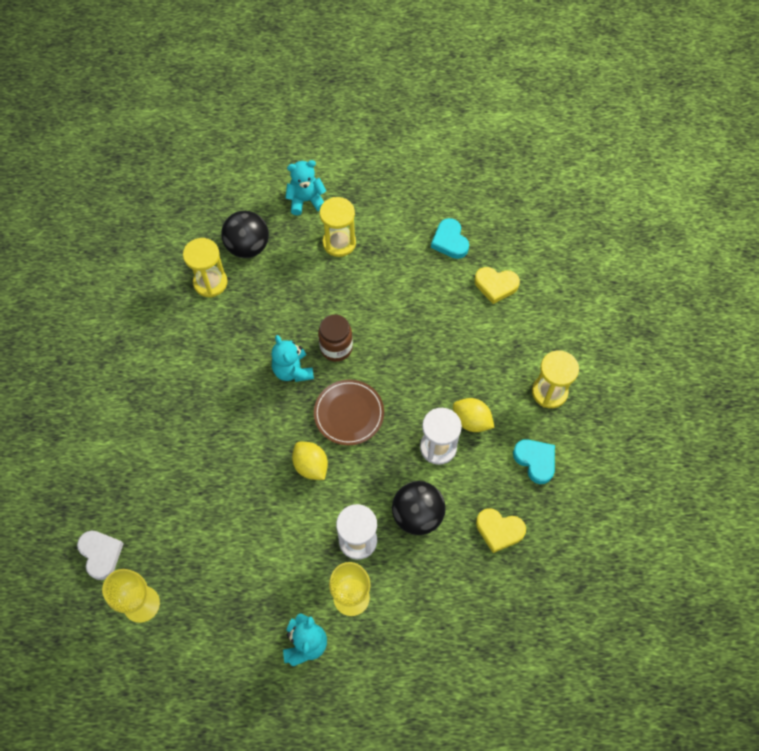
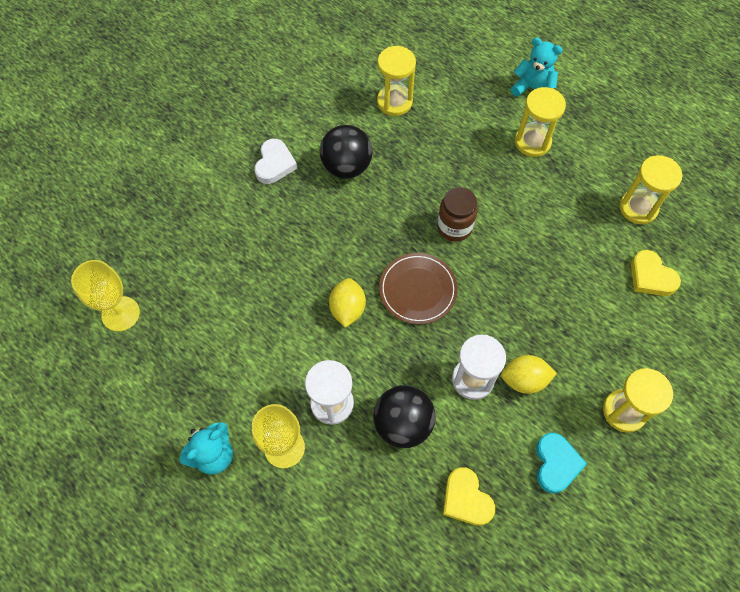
camera: 40 degrees right, 0 degrees up
white heart [77,531,124,580] -> white heart moved to [254,139,297,184]
black ball [221,211,269,258] -> black ball moved to [320,125,372,179]
turquoise teddy bear [272,335,314,382] -> none
turquoise heart [431,218,469,259] -> yellow hourglass [619,155,682,224]
yellow lemon [453,398,495,432] -> yellow lemon turned 75 degrees counterclockwise [501,355,557,394]

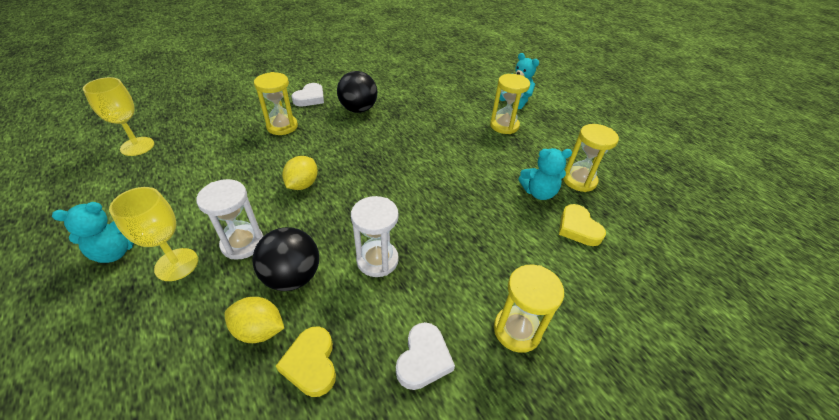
camera: 15 degrees right, 20 degrees down
yellow hourglass [377,46,416,116] -> yellow hourglass moved to [254,72,298,135]
brown plate [379,253,458,324] -> none
brown jar [437,187,478,242] -> none
yellow lemon [501,355,557,394] -> yellow lemon moved to [224,297,284,343]
turquoise heart [536,433,587,494] -> white heart [396,322,455,390]
none -> turquoise teddy bear [518,148,572,200]

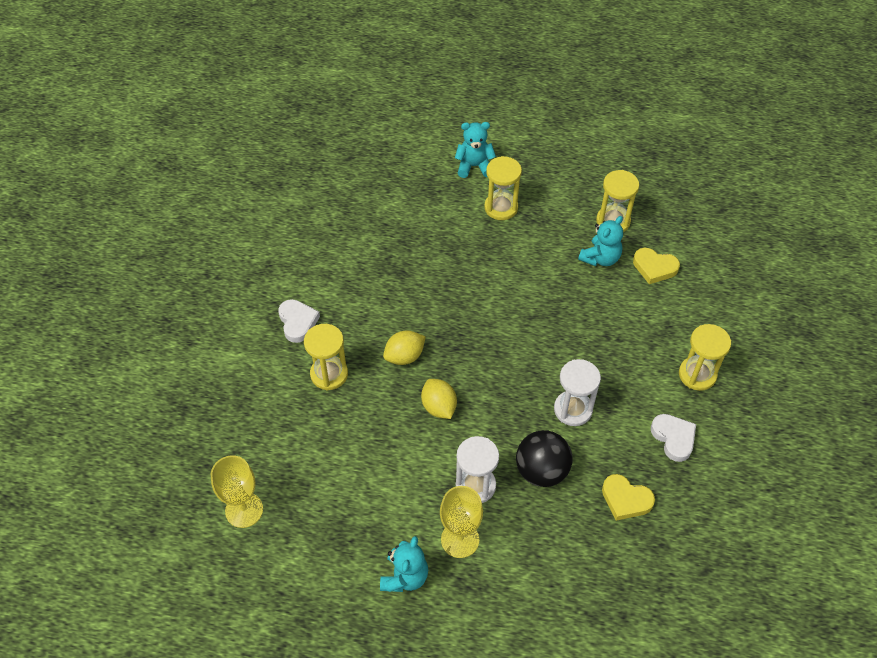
camera: 45 degrees left, 10 degrees up
yellow lemon [224,297,284,343] -> yellow lemon moved to [383,330,426,365]
black ball [337,71,377,113] -> none

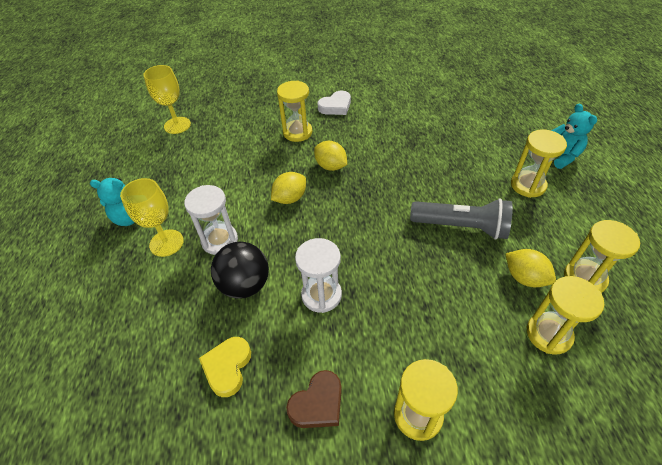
camera: 75 degrees right, 5 degrees down
turquoise teddy bear [578,216,623,266] -> yellow lemon [505,249,556,287]
yellow heart [633,248,680,284] -> yellow hourglass [527,276,604,354]
white heart [651,414,696,462] -> brown heart [286,370,342,428]
none -> grey flashlight [410,198,513,240]

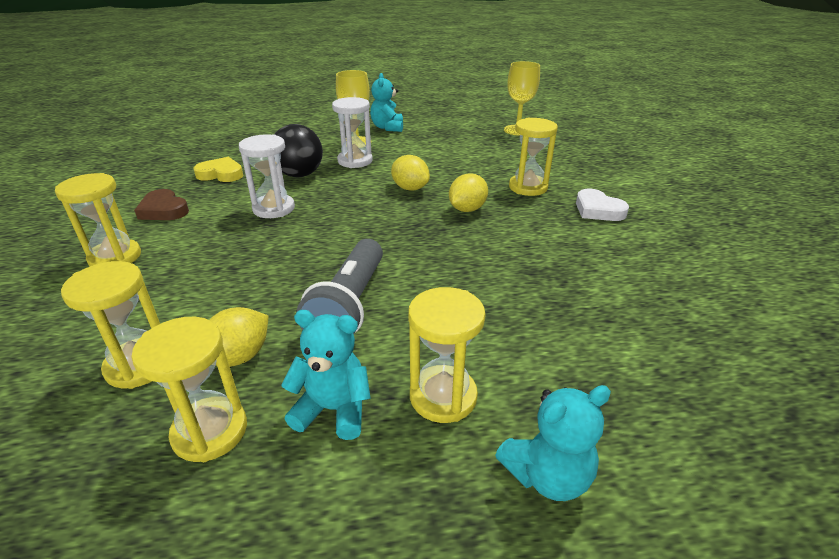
camera: 85 degrees right, 15 degrees down
none -> turquoise teddy bear [281,310,371,440]

